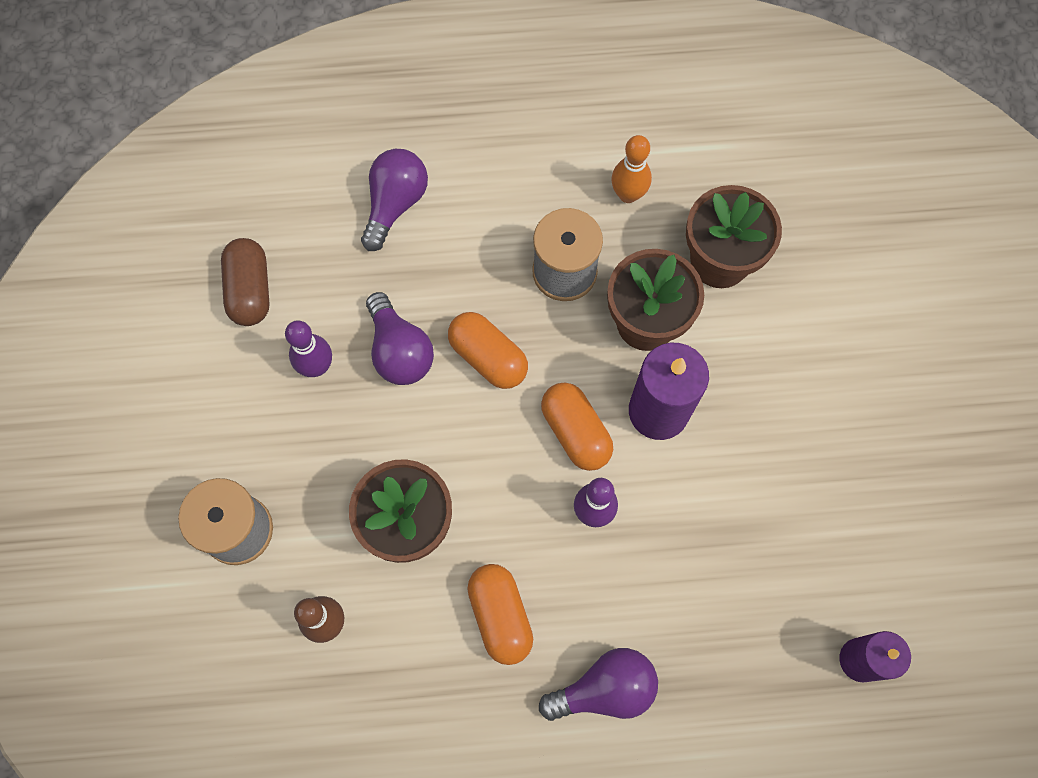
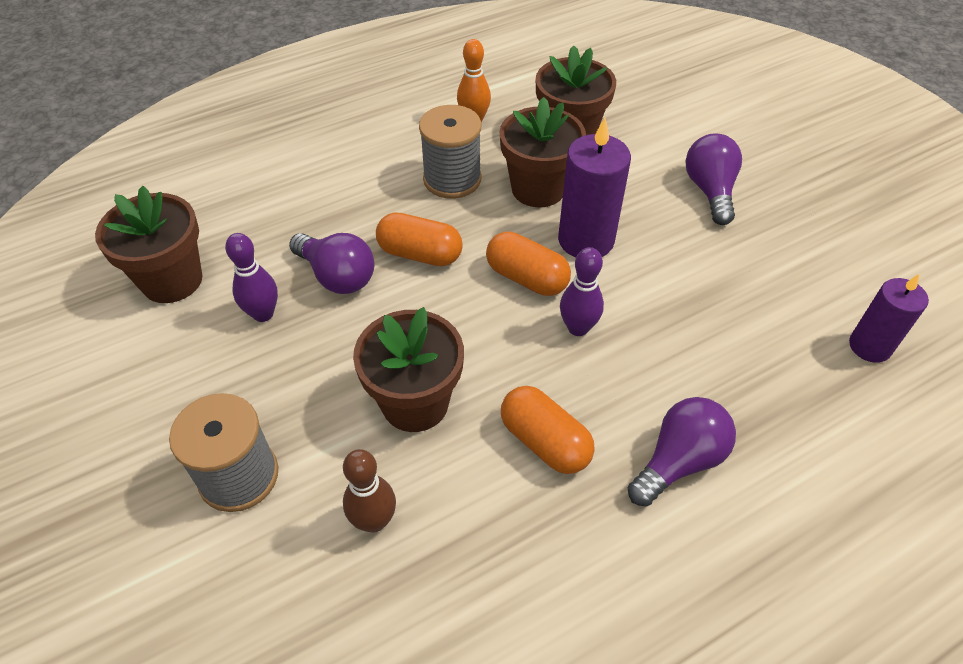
camera: 25 degrees left, 20 degrees down
brown capsule [221,238,270,326] -> brown flower pot [95,186,202,303]
purple light bulb [361,149,428,251] -> purple light bulb moved to [685,133,742,225]

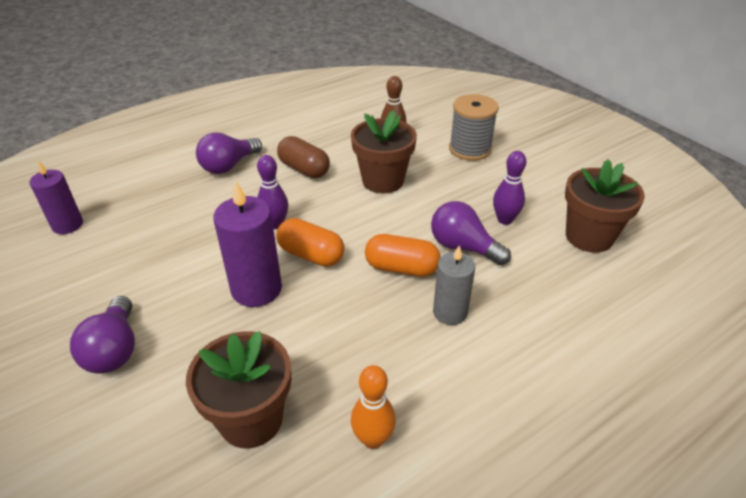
camera: 175 degrees right, 10 degrees down
grey spool [419,105,481,199] -> none
brown flower pot [499,97,586,207] -> none
orange capsule [501,386,595,474] -> brown capsule [277,136,330,178]
none -> grey candle [433,246,475,325]

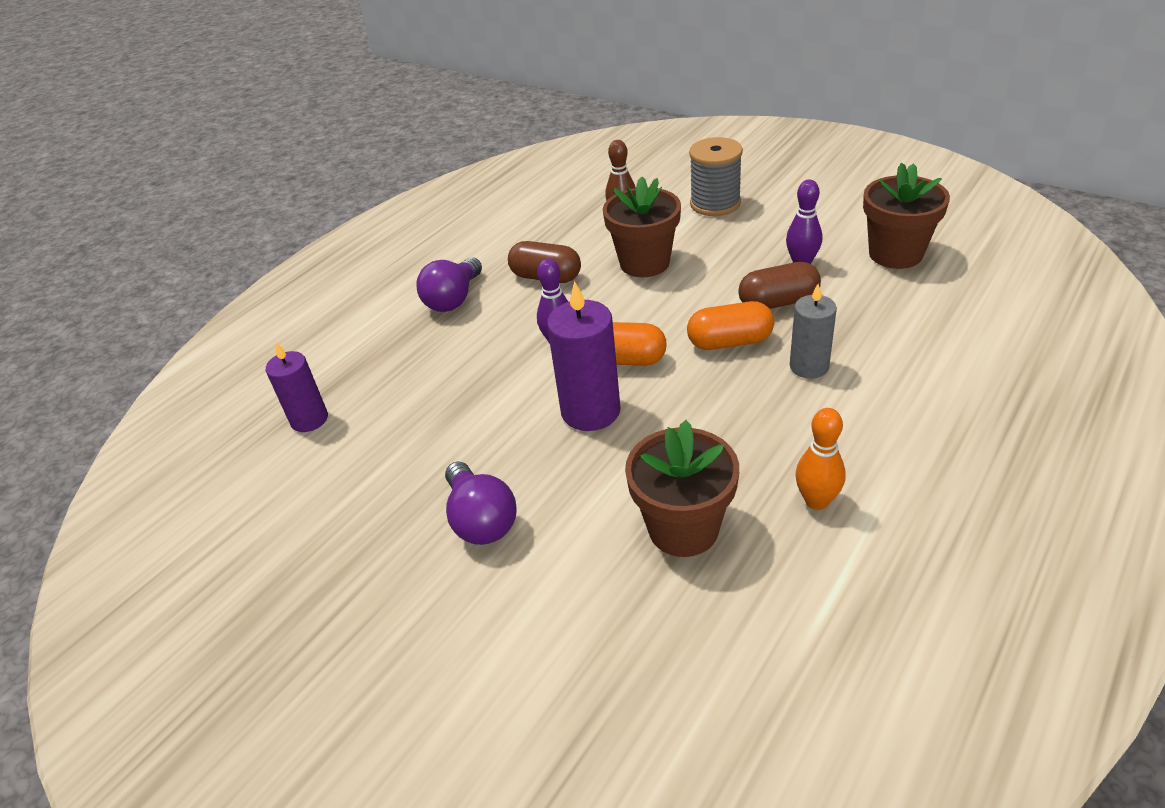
camera: 15 degrees left, 0 degrees up
purple light bulb [431,201,511,265] -> brown capsule [738,262,821,309]

